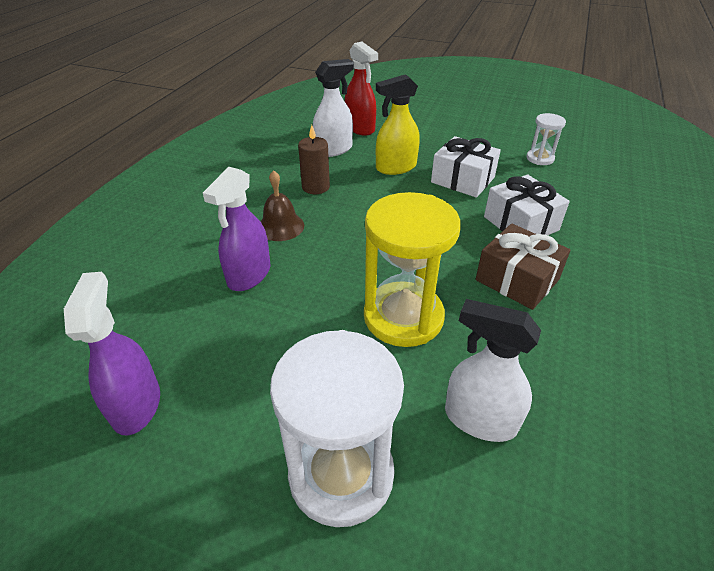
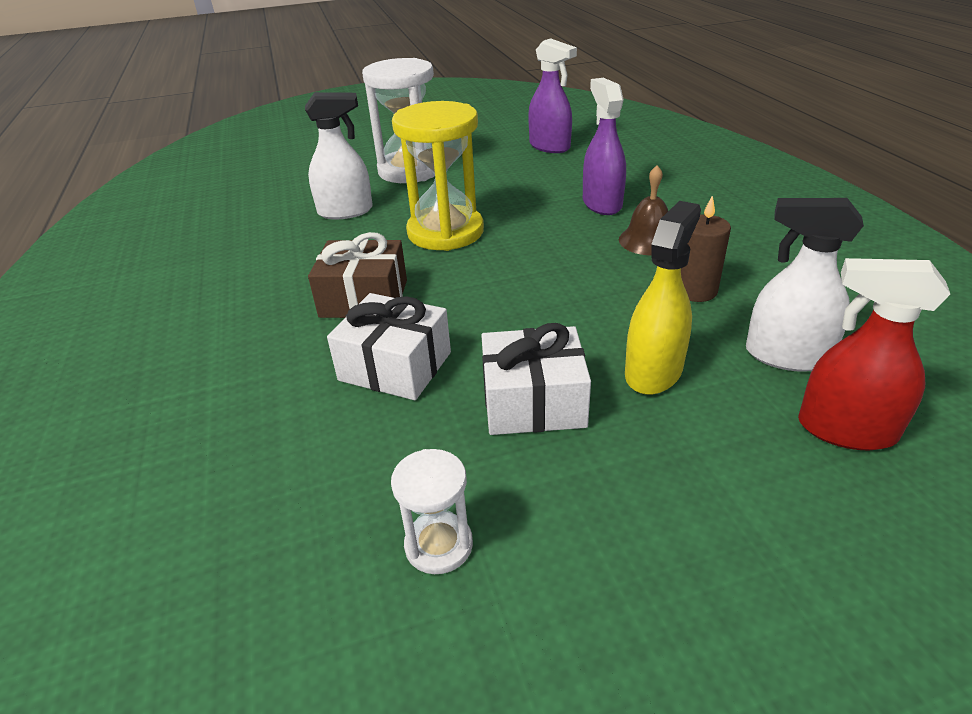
camera: 145 degrees right, 5 degrees down
white spray bottle [313,59,354,157] -> white spray bottle turned 90 degrees clockwise [746,198,864,372]

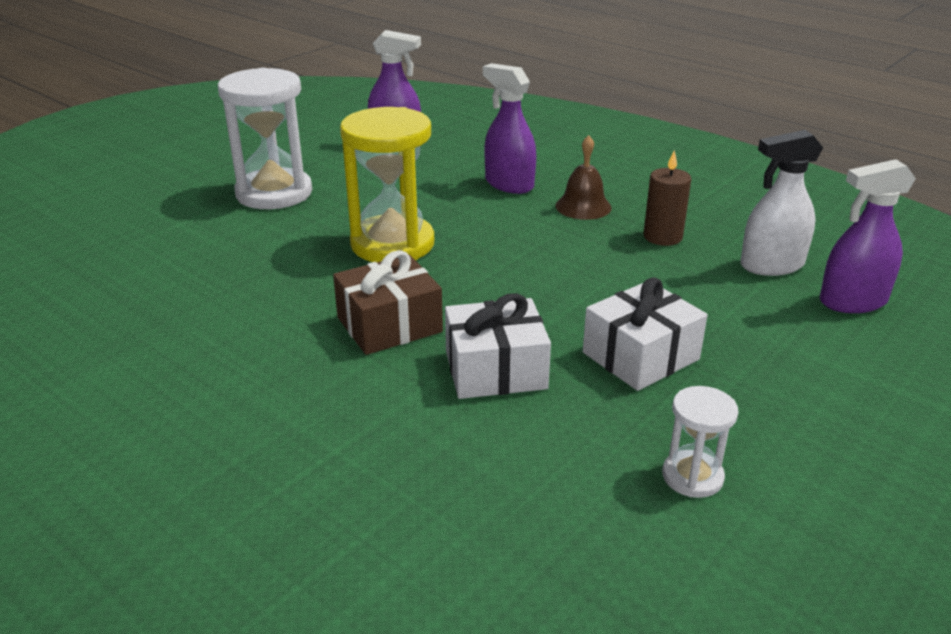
camera: 35 degrees left, 5 degrees down
white spray bottle [305,92,373,220] -> none
yellow spray bottle [625,201,701,395] -> none
red spray bottle [798,258,950,450] -> purple spray bottle [820,159,916,313]

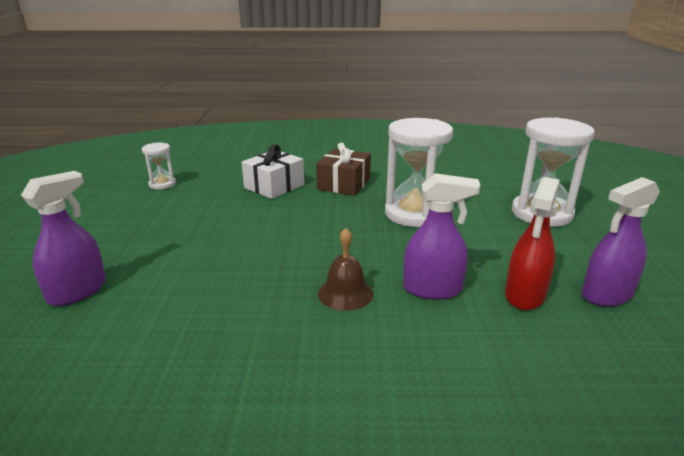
camera: 140 degrees right, 5 degrees down
yellow hourglass [340,107,434,262] -> white hourglass [385,118,453,227]
white gift [583,277,708,391] -> none
brown candle [643,150,691,246] -> none
white spray bottle [740,130,823,276] -> none
none -> red spray bottle [505,177,559,310]

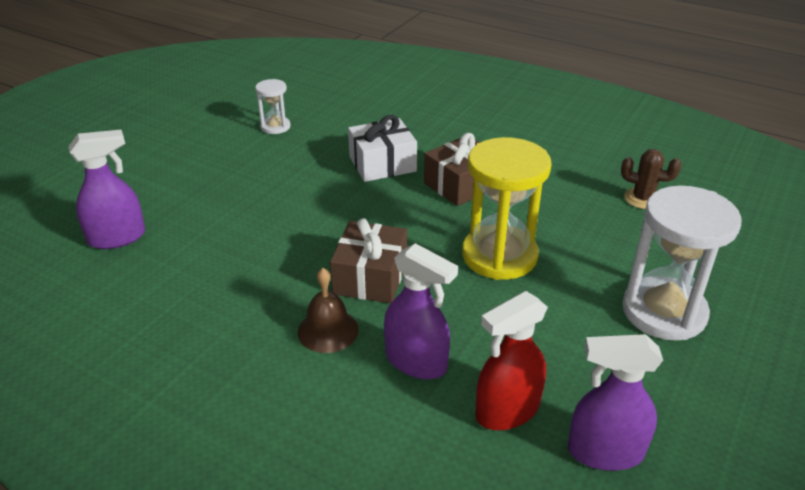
camera: 30 degrees right, 10 degrees up
white hourglass [385,118,453,227] -> yellow hourglass [462,137,552,280]
none -> brown gift [330,218,407,303]
none -> brown cactus [621,149,681,209]

